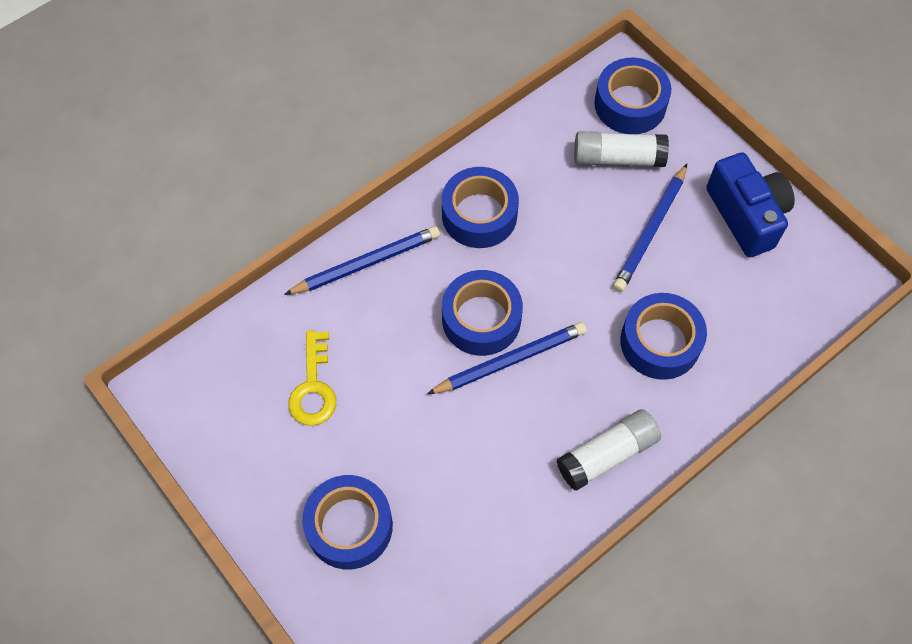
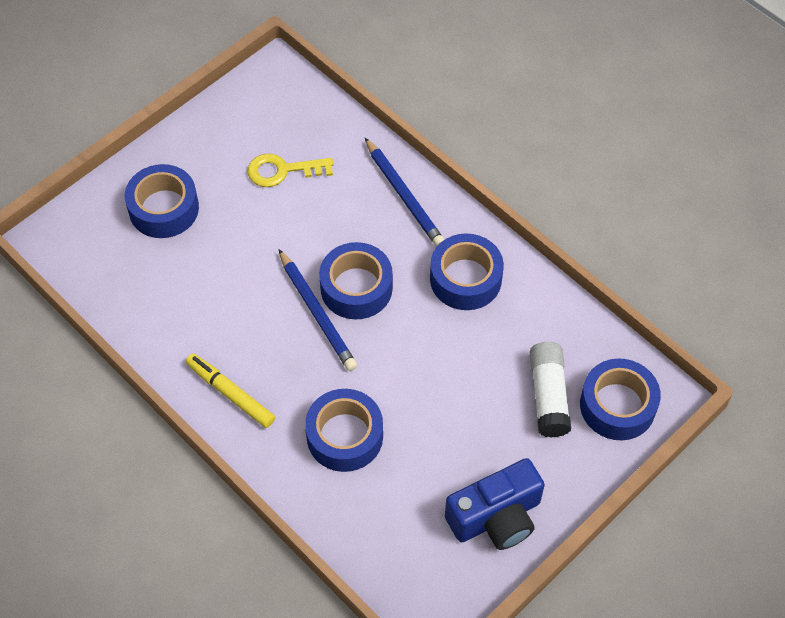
camera: 85 degrees right, 5 degrees down
white glue stick [557,409,661,491] -> yellow marker [186,353,275,428]
blue pencil [613,164,687,292] -> none

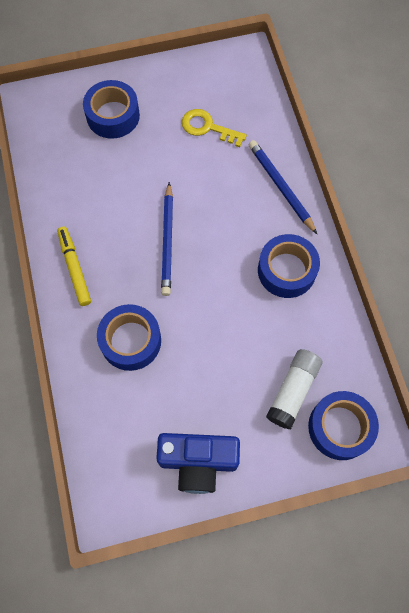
camera: 30 degrees right, 10 degrees up
blue tape [319,242,393,319] -> none
blue pencil [365,138,445,247] -> blue pencil turned 150 degrees clockwise [248,140,317,234]

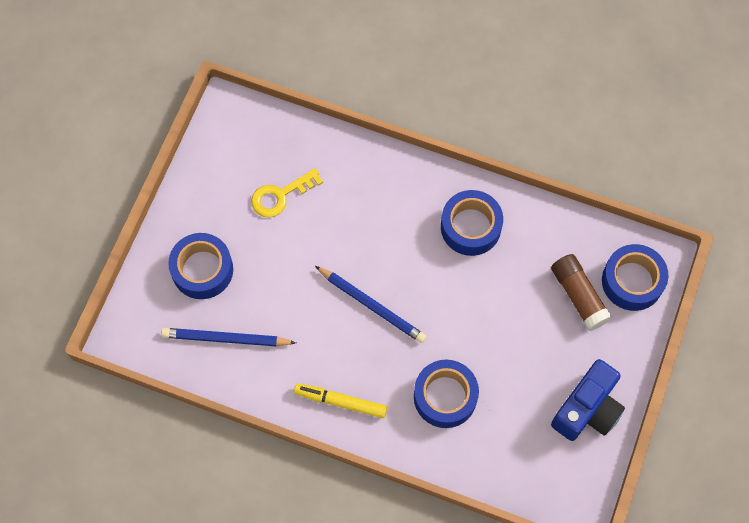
camera: 55 degrees left, 0 degrees up
blue pencil [248,140,317,234] -> blue pencil moved to [161,328,296,347]
white glue stick [266,349,322,430] -> brown glue stick [551,254,612,331]

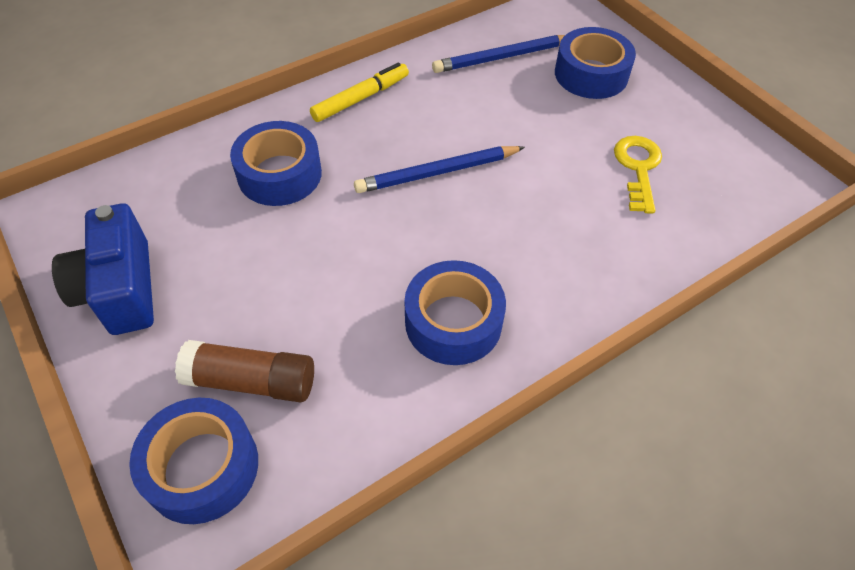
camera: 125 degrees right, 15 degrees down
blue pencil [161,328,296,347] -> blue pencil turned 150 degrees counterclockwise [432,35,565,73]

